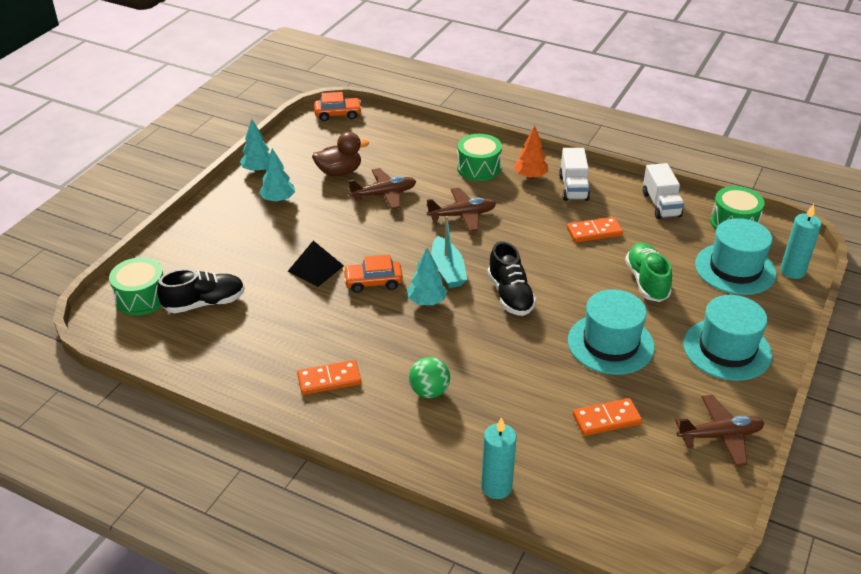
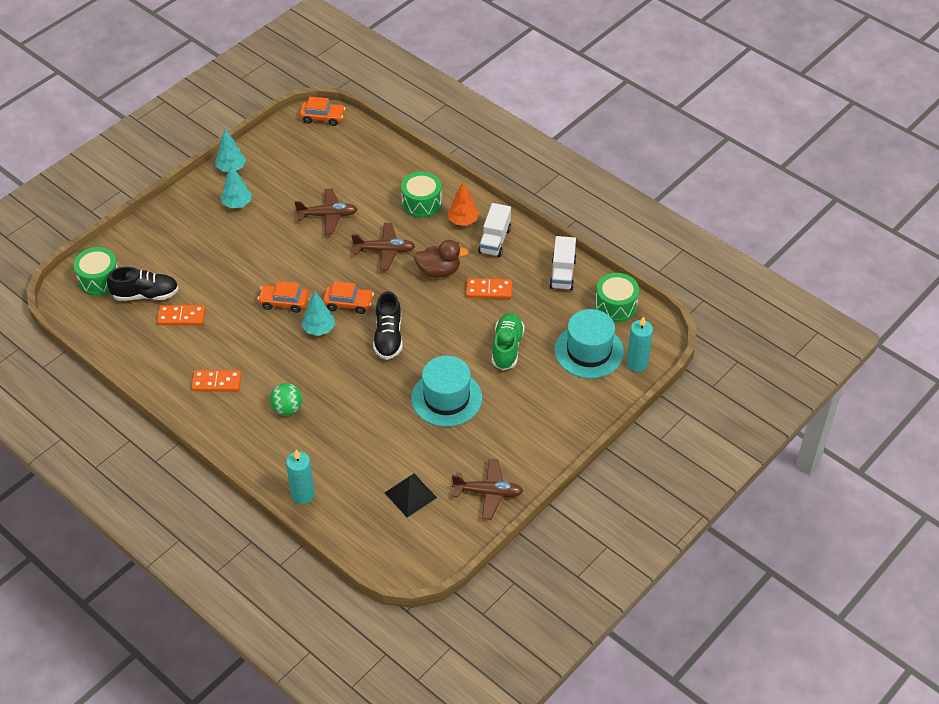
camera: 15 degrees right, 10 degrees up
black pyramid [288,241,344,287] -> black pyramid moved to [385,474,437,518]
brown duck [312,132,369,176] -> brown duck moved to [414,240,468,278]
turquoise boat [432,216,467,288] -> orange car [323,281,374,314]
orange domino [573,398,642,436] -> orange domino moved to [157,305,206,325]
turquoise hat [683,295,772,381] -> none

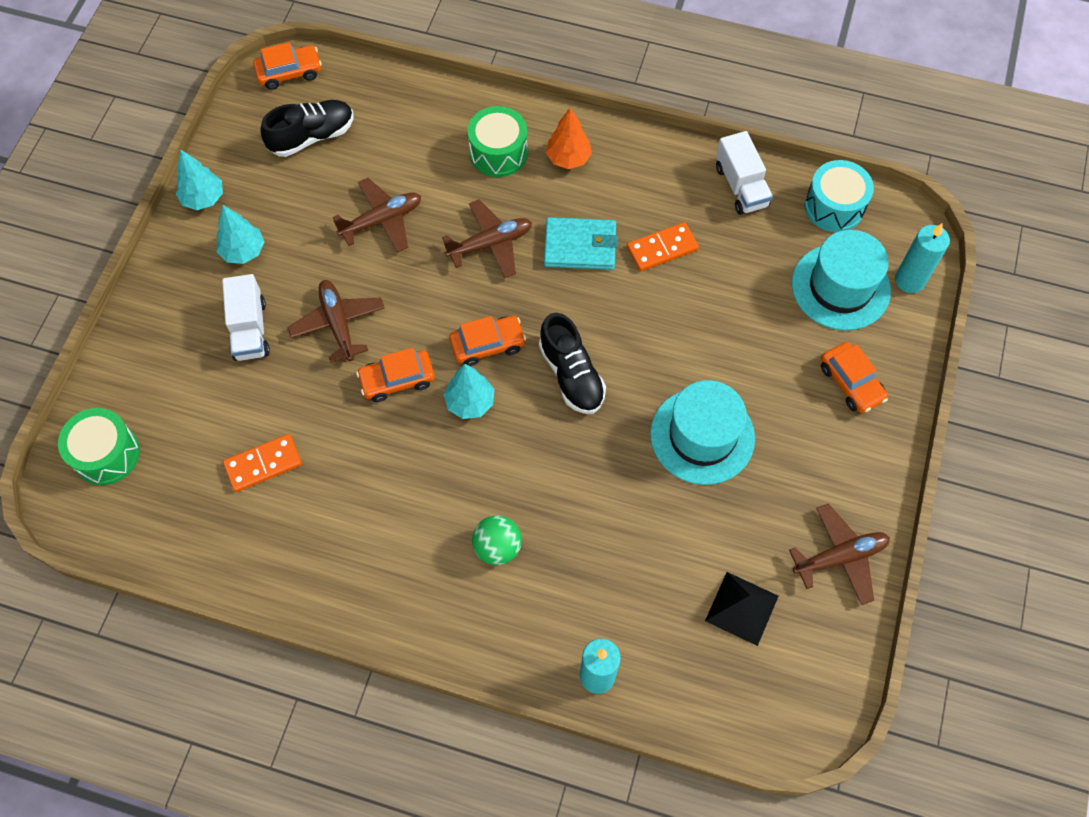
camera: 25 degrees left, 15 degrees up
black shoe [107,267,179,301] -> black shoe moved to [260,100,353,157]
orange domino [191,370,242,392] -> none
brown duck [414,240,468,278] -> turquoise wallet [544,217,618,270]
white truck [478,203,511,257] -> white truck moved to [222,274,270,361]
green shoe [492,313,525,370] -> none
green drum [595,273,639,322] -> turquoise drum [804,160,874,232]
none -> brown plane [287,280,385,363]
none -> orange car [821,342,888,413]

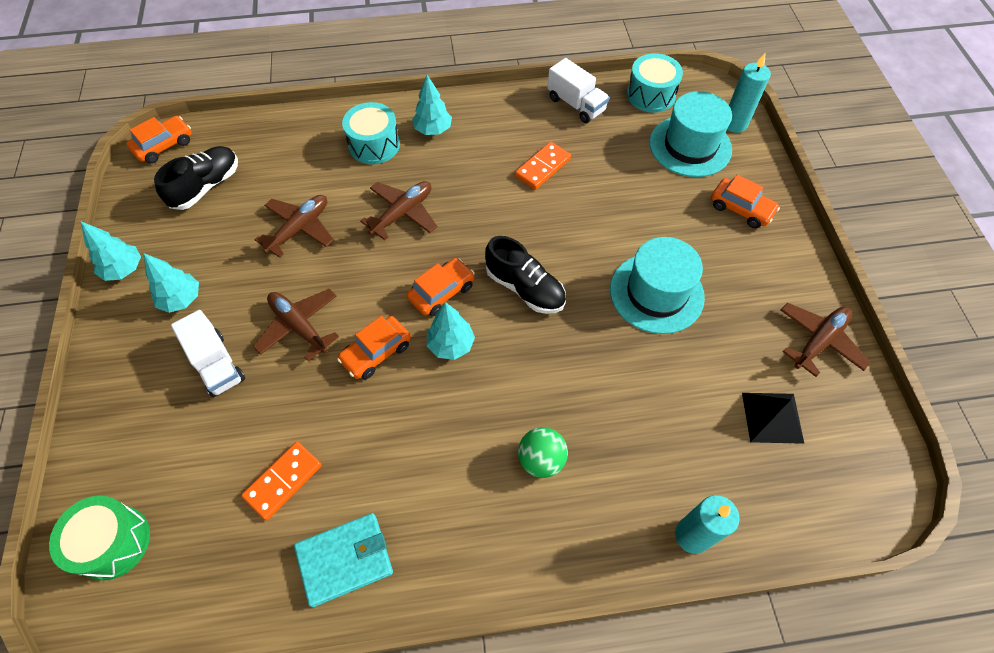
camera: 25 degrees left, 5 degrees down
green drum [467,106,528,177] -> turquoise drum [342,102,400,164]
turquoise wallet [544,217,618,270] -> turquoise wallet moved to [294,513,393,607]
orange tree [546,108,592,169] -> turquoise tree [412,75,452,135]

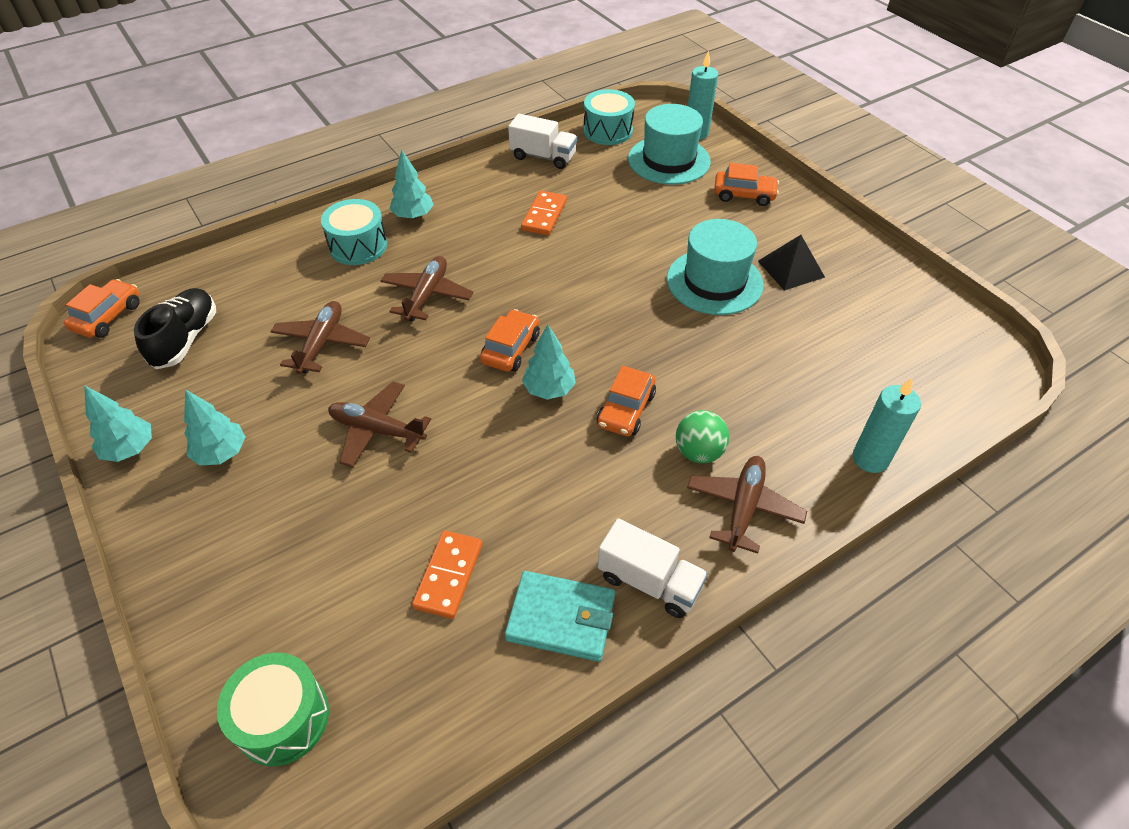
camera: 25 degrees left, 10 degrees down
white truck [171,310,245,397] -> white truck moved to [598,518,708,618]
turquoise wallet [294,513,393,607] -> turquoise wallet turned 60 degrees clockwise [505,571,615,662]
orange car [337,316,411,379] -> orange car moved to [597,366,656,436]
black shoe [485,236,566,314] -> none
black pyramid [742,393,804,444] -> black pyramid moved to [758,235,825,291]
brown plane [781,303,871,377] -> brown plane moved to [687,456,807,554]

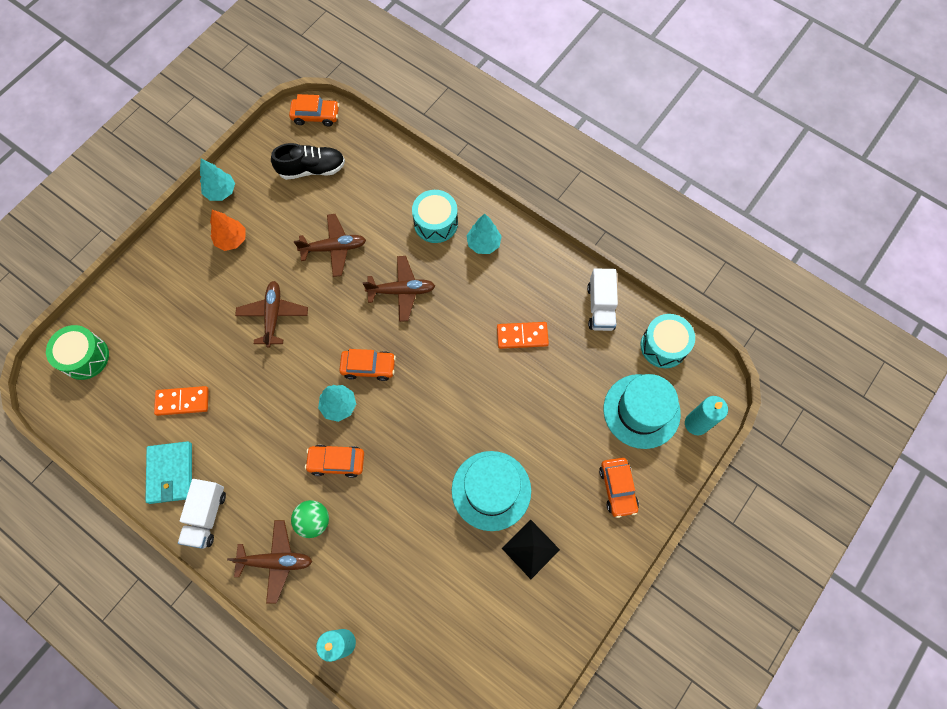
camera: 70 degrees right, 20 degrees up
turquoise tree [184,389,246,466] -> orange tree [210,210,246,251]

